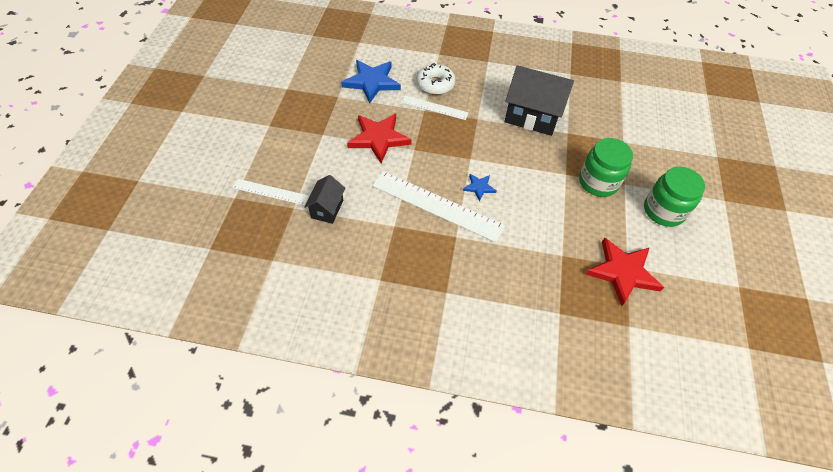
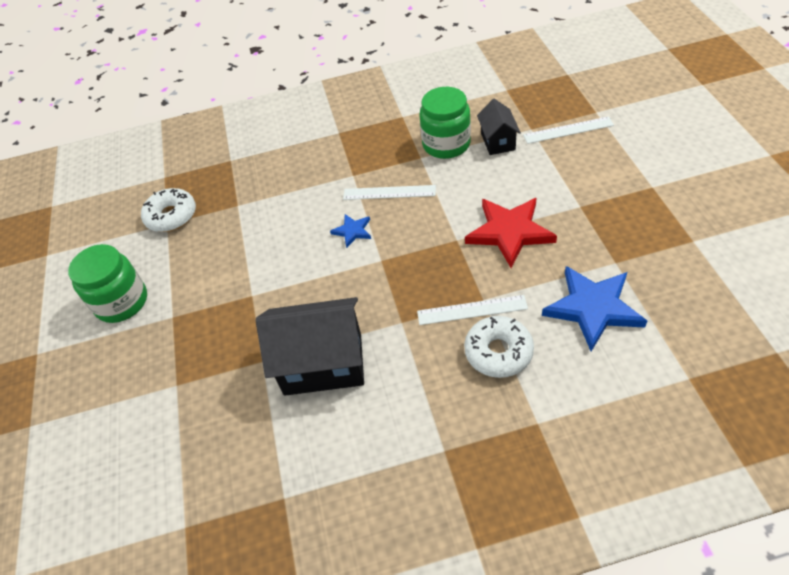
camera: 165 degrees right, 5 degrees down
white ruler [372,171,505,242] -> white ruler [343,185,436,200], size x0.56
green jar [579,138,633,197] -> green jar moved to [419,87,471,159]
red star [586,238,664,306] -> white donut [141,188,196,232]

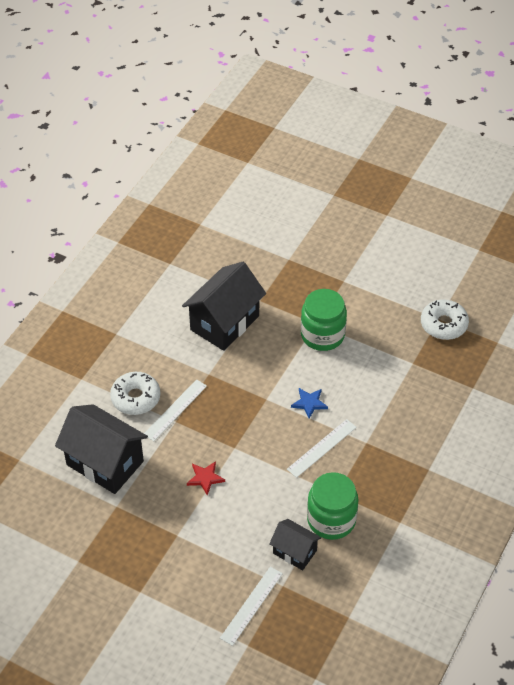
camera: 125 degrees right, 0 degrees up
green jar [68,244,147,323] -> green jar moved to [301,289,347,351]
red star [465,198,557,268] -> red star [187,461,225,495], size x0.49
blue star [542,266,647,351] -> black house [55,404,148,494]

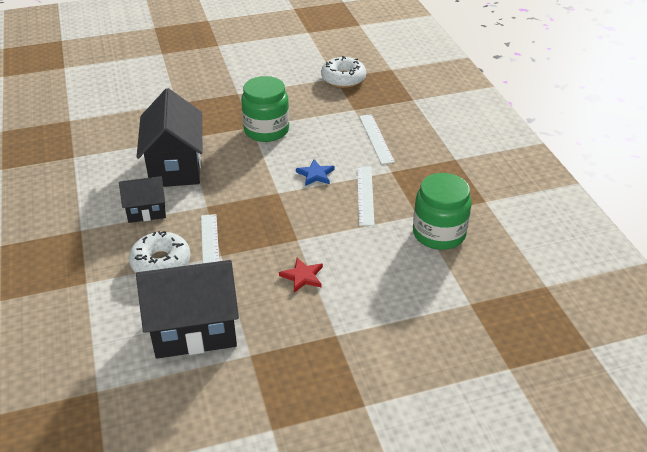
camera: 45 degrees left, 10 degrees down
white ruler [220,567,283,646] -> white ruler moved to [359,114,395,164]
black house [269,519,321,570] -> black house moved to [119,176,166,223]

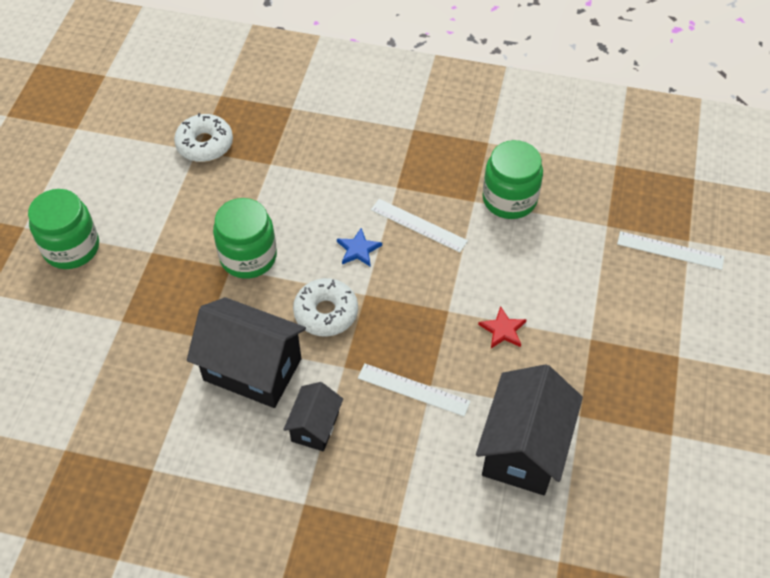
camera: 60 degrees left, 15 degrees up
white donut [129,231,191,273] -> white donut moved to [293,278,358,336]
white ruler [359,114,395,164] -> white ruler moved to [617,231,724,270]
none -> green jar [28,189,99,269]

